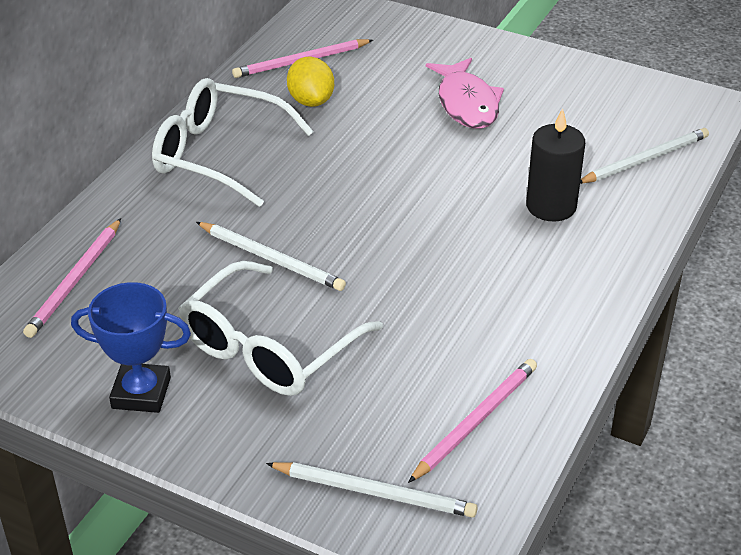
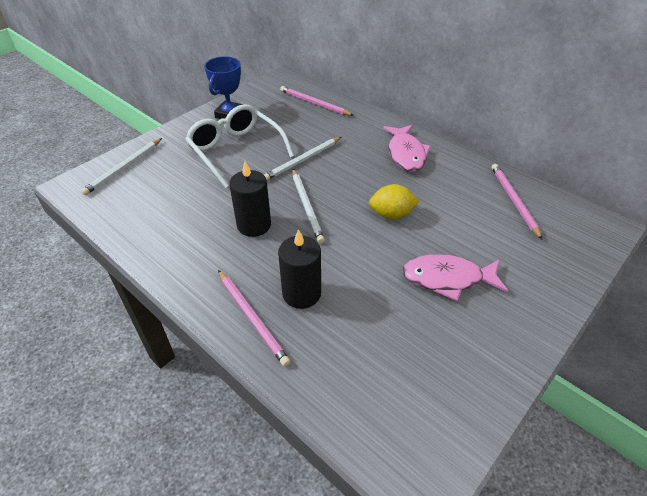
camera: 105 degrees right, 5 degrees up
white glasses [152,78,314,207] -> pink fish [383,125,431,172]
yellow lemon [287,57,334,107] -> yellow lemon moved to [369,184,419,219]
pink pencil [408,359,537,483] -> pink pencil moved to [218,270,291,367]
white pencil [580,128,709,184] -> white pencil moved to [292,169,325,244]
none -> black candle [229,161,271,237]

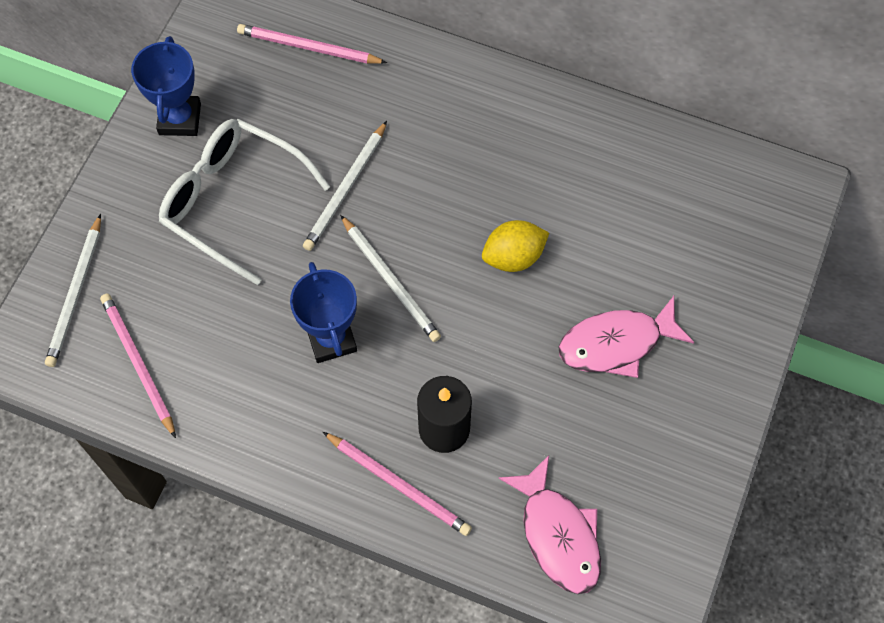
camera: 20 degrees left, 20 degrees up
black candle [229,161,271,237] -> blue trophy [290,262,357,363]
pink fish [383,125,431,172] -> pink fish moved to [498,455,601,594]
pink pencil [491,164,543,240] -> pink pencil moved to [100,294,176,438]

